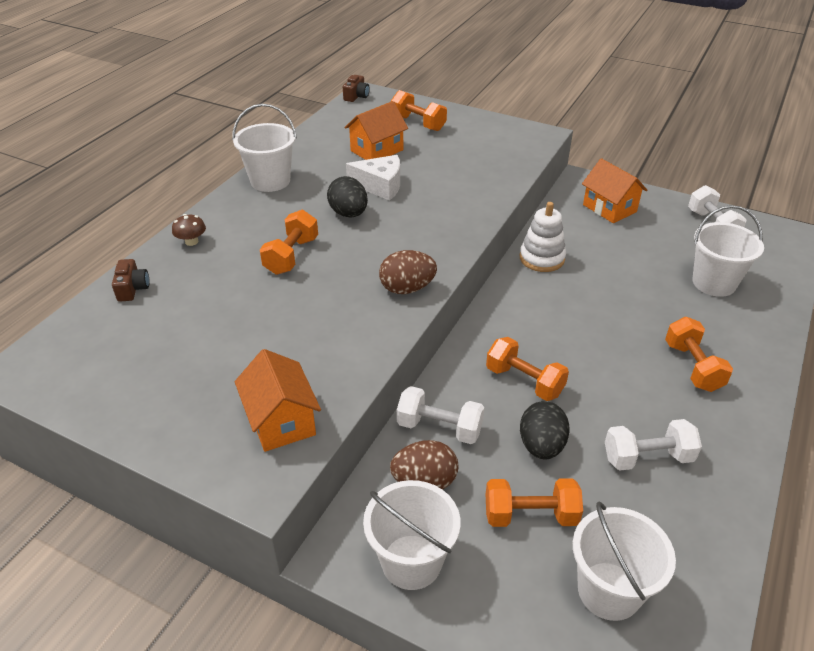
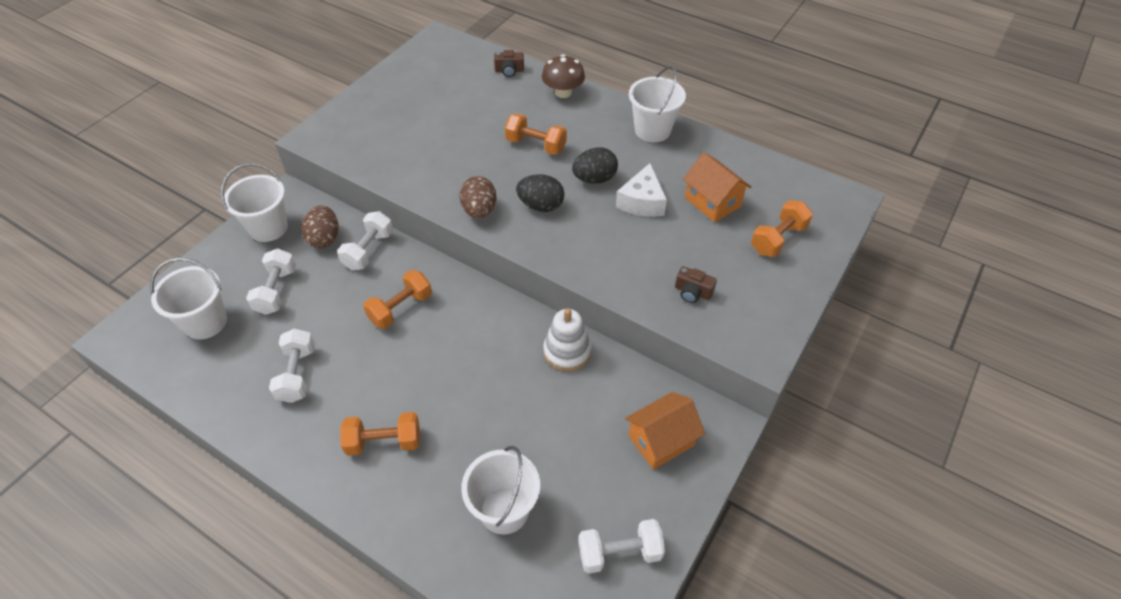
camera: 95 degrees right, 10 degrees up
brown mushroom [172,214,206,246] -> brown mushroom [542,54,585,98], size x1.65
orange house [235,349,321,452] -> none
brown camera [343,75,370,102] -> brown camera moved to [675,266,717,303]
orange dumbbell [486,478,583,527] -> white dumbbell [246,248,296,315]
black egg [520,401,570,459] -> black egg moved to [516,174,564,212]

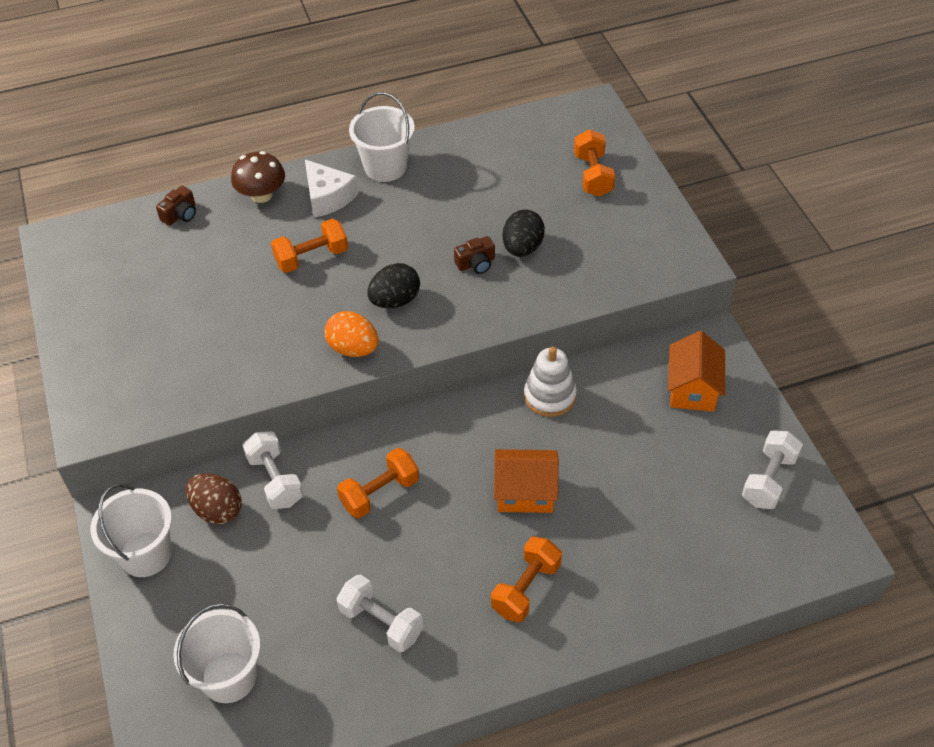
camera: 50 degrees left, 0 degrees up
white dumbbell [246,248,296,315] -> none
orange dumbbell [363,270,432,329] -> orange dumbbell turned 60 degrees clockwise [337,448,419,519]
brown egg [460,176,496,219] -> orange egg [324,311,379,357]
white bucket [461,446,540,535] -> none
black egg [572,147,618,183] -> black egg moved to [502,209,545,257]
white cheese [616,163,667,217] -> white cheese moved to [305,160,358,217]
brown camera [675,266,717,303] -> brown camera moved to [454,236,495,274]
orange house [683,152,751,222] -> orange house moved to [494,449,559,513]

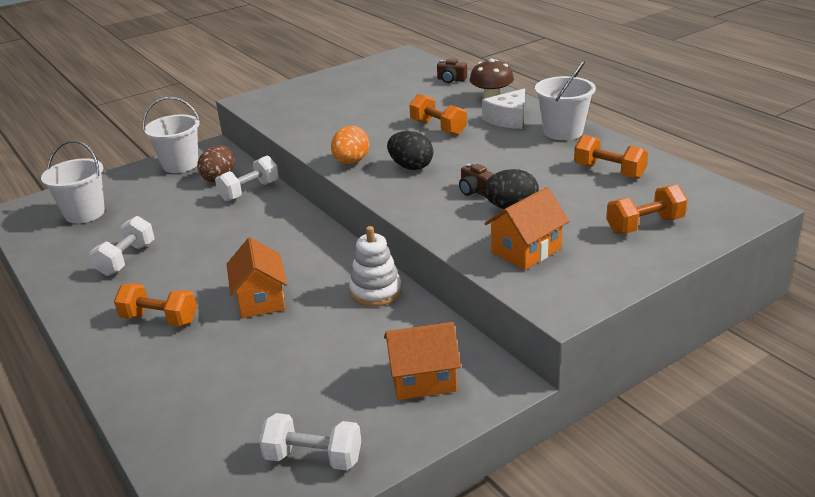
camera: 75 degrees right, 20 degrees down
orange dumbbell [337,448,419,519] -> orange dumbbell moved to [574,135,648,179]
none -> orange house [484,187,570,270]

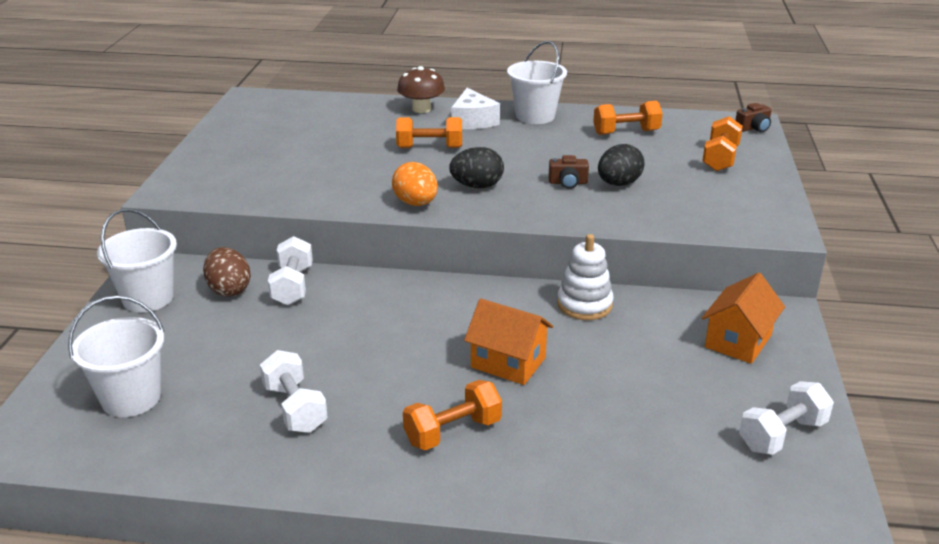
camera: 50 degrees left, 0 degrees up
brown camera [437,58,467,83] -> brown camera moved to [735,103,772,132]
orange house [484,187,570,270] -> none

